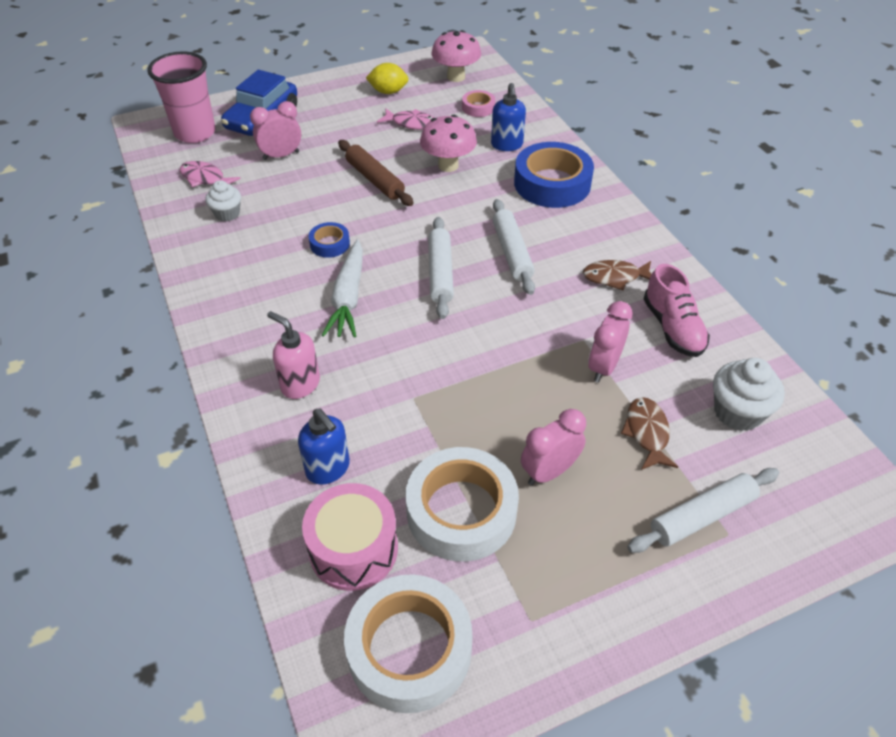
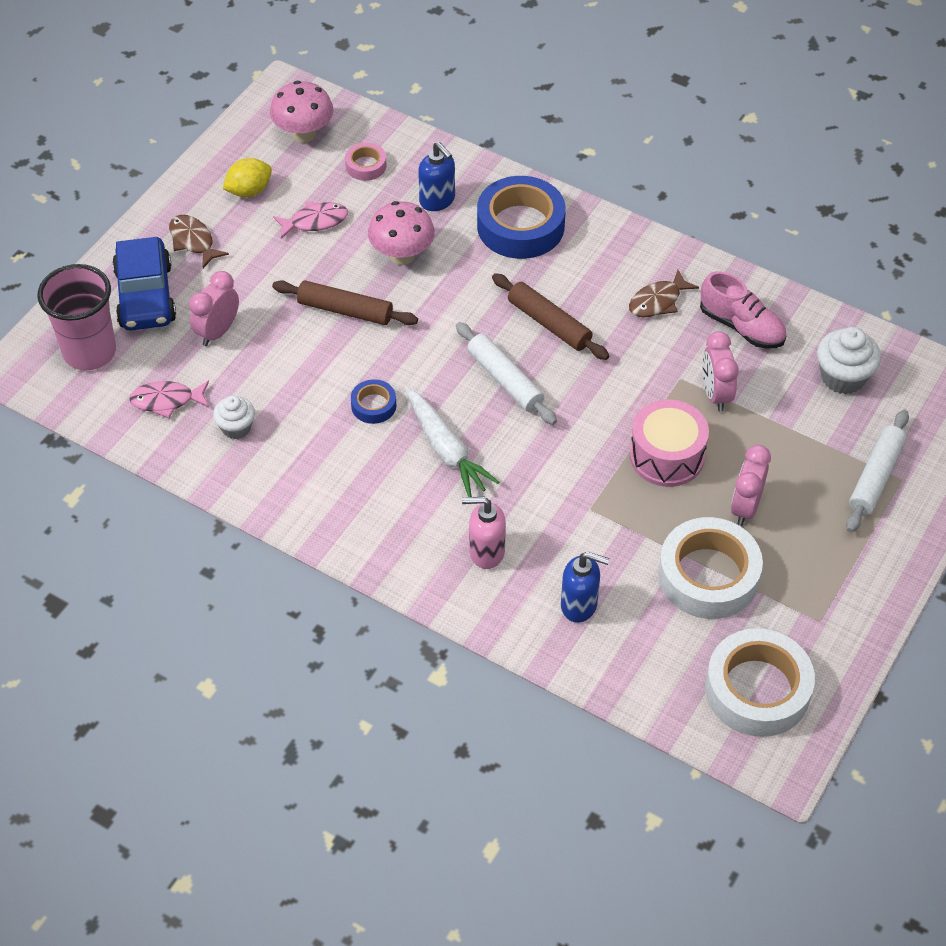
camera: 35 degrees left, 5 degrees up
pink drum [302,483,398,591] -> pink drum moved to [630,399,709,487]
white rolling pin [493,199,535,295] -> brown rolling pin [492,273,609,360]
brown fish [621,397,678,470] -> brown fish moved to [169,215,229,268]

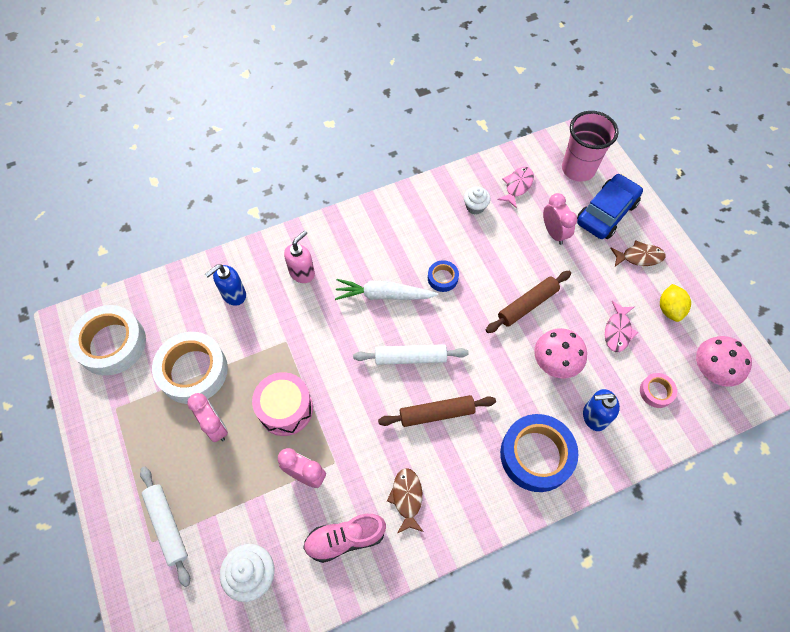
camera: 125 degrees right, 10 degrees up
blue car [112,237,176,330] -> blue car turned 105 degrees clockwise [577,174,643,239]

